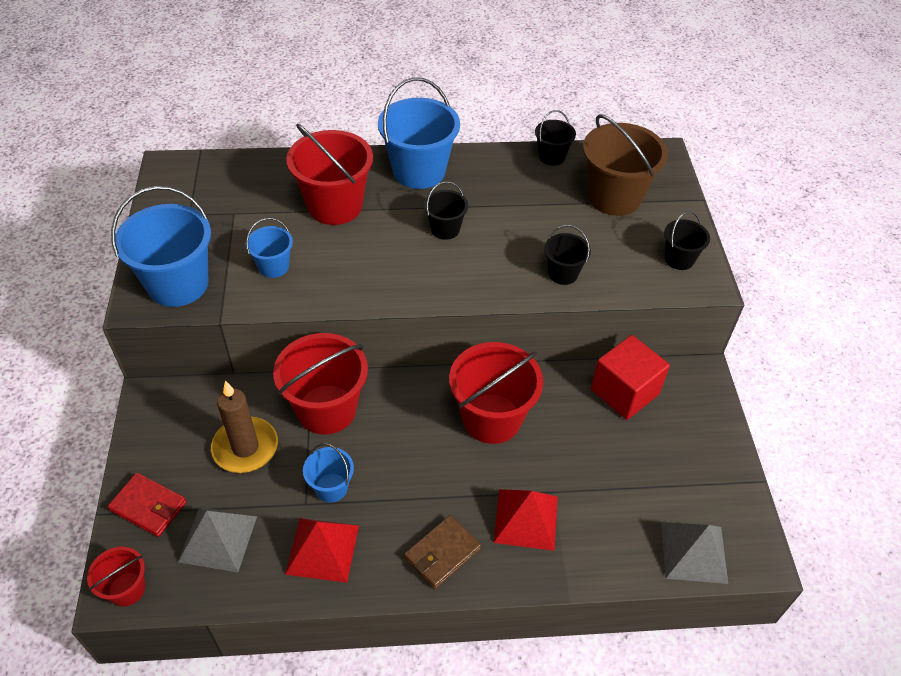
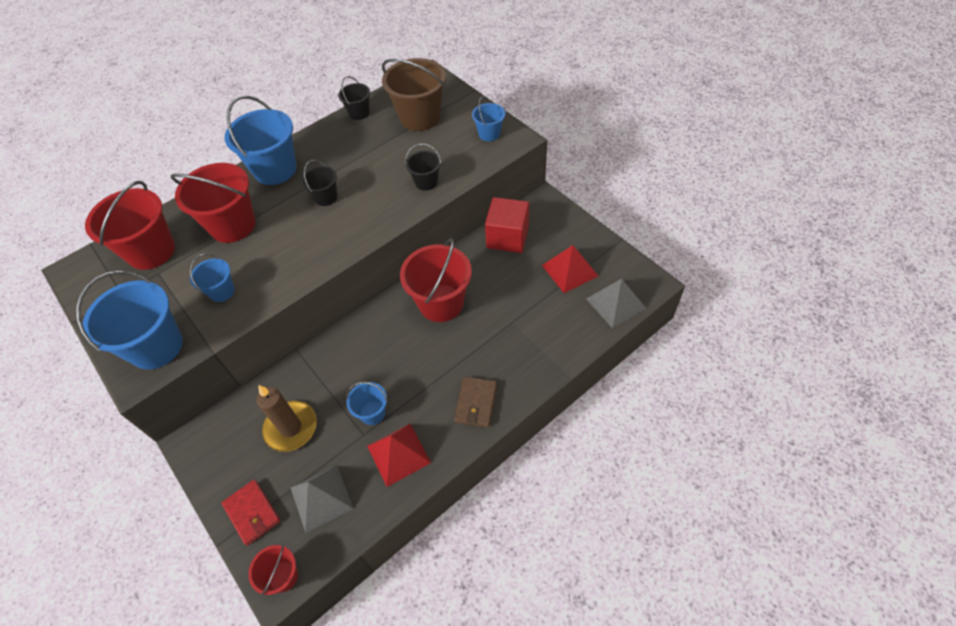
camera: 30 degrees left, 5 degrees up
red wallet [108,473,187,537] -> red wallet turned 60 degrees clockwise [222,480,280,546]
red bucket [273,333,368,435] -> red bucket moved to [85,181,175,270]
red pyramid [494,489,558,551] -> red pyramid moved to [542,245,598,293]
black bucket [664,211,710,270] -> blue bucket [472,96,505,141]

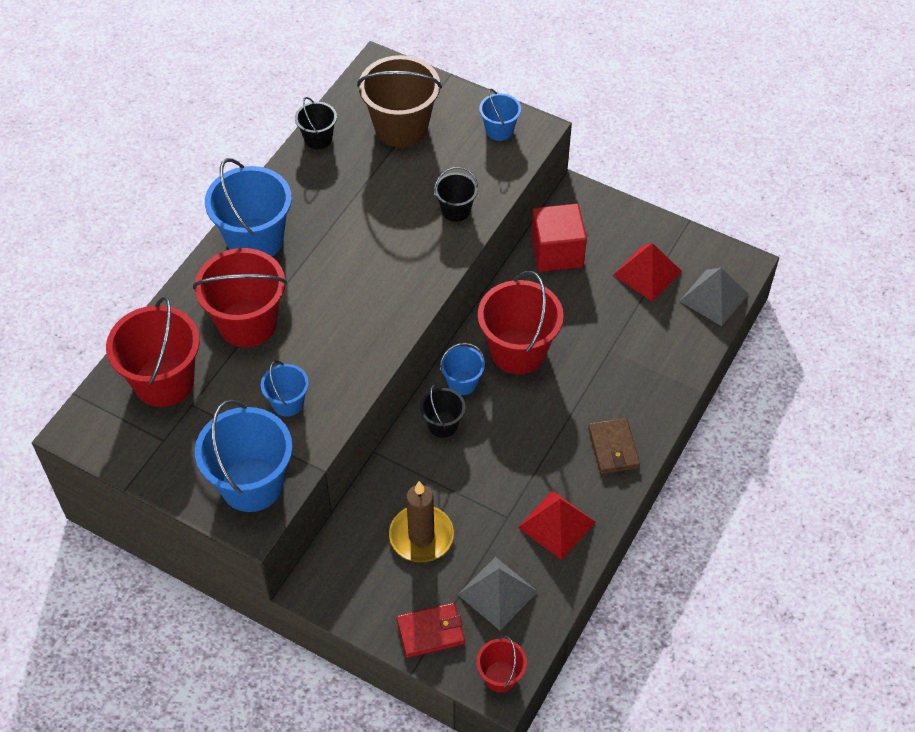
camera: 25 degrees left, 0 degrees up
red wallet [222,480,280,546] -> red wallet turned 45 degrees counterclockwise [397,603,465,658]
black bucket [301,160,337,206] -> black bucket moved to [420,385,465,438]
blue bucket [346,382,388,425] -> blue bucket moved to [440,343,485,395]

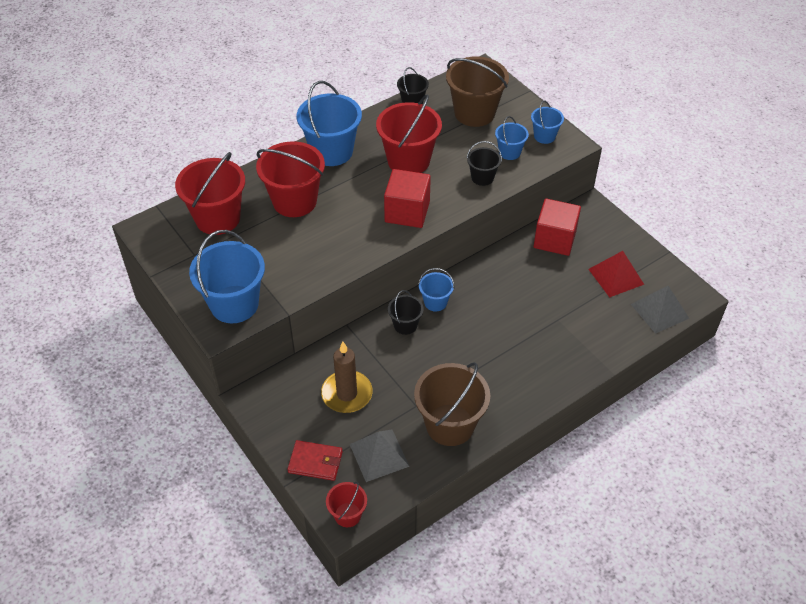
camera: 25 degrees right, 5 degrees down
blue bucket [261,361,309,417] -> blue bucket moved to [495,116,529,160]
red bucket [478,271,564,374] -> red bucket moved to [376,94,442,173]
red pyramid [518,490,596,560] -> brown bucket [414,362,490,446]
brown wallet [588,418,640,474] -> none
none -> red cube [384,169,431,228]

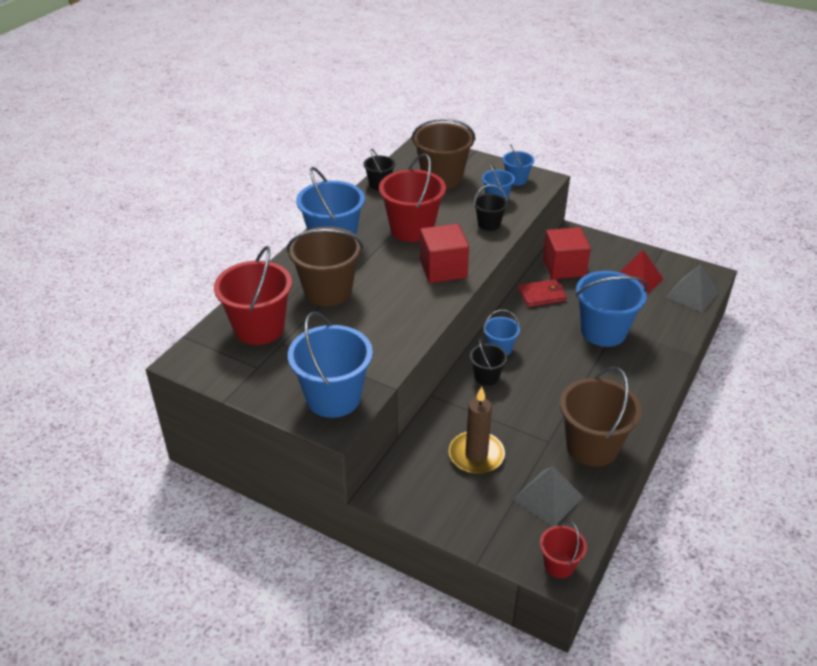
camera: 25 degrees left, 10 degrees down
red bucket [256,141,325,217] -> brown bucket [287,227,363,306]
red wallet [287,440,343,481] -> red wallet moved to [518,279,567,307]
none -> blue bucket [576,271,648,347]

